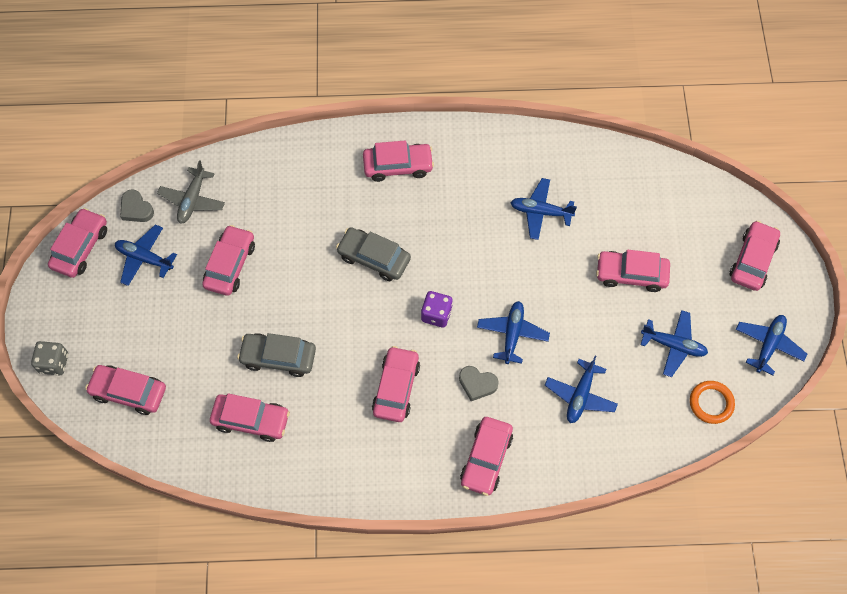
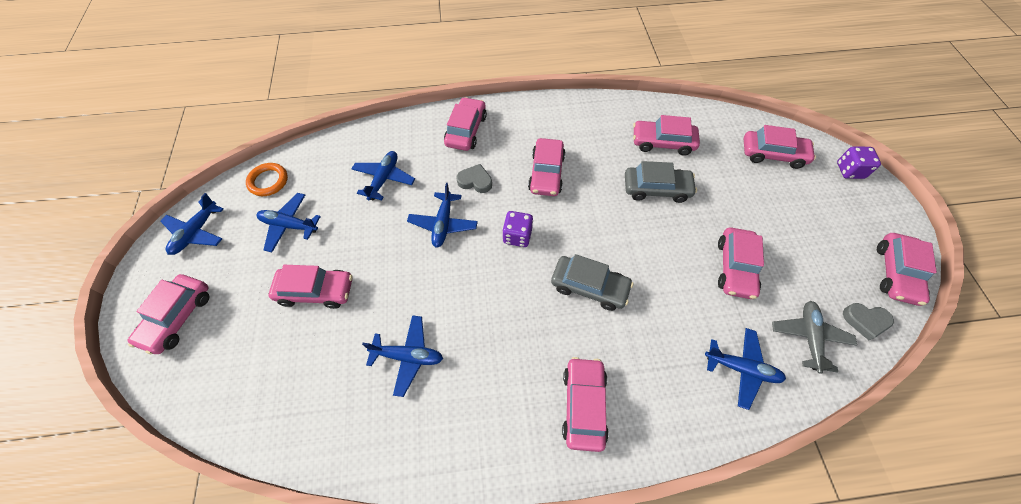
camera: 175 degrees right, 5 degrees down
grey dice [31,341,68,375] -> purple dice [837,147,881,179]
blue plane [115,224,177,286] -> blue plane moved to [705,328,786,410]
grey heart [120,189,154,222] -> grey heart turned 150 degrees clockwise [843,303,894,340]
pink car [363,140,434,182] -> pink car turned 105 degrees clockwise [562,357,609,452]

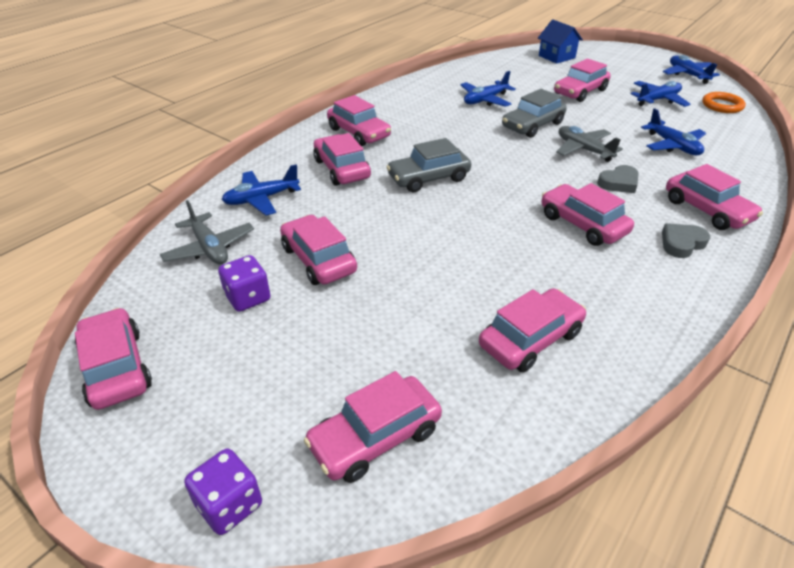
camera: 135 degrees right, 20 degrees down
pink car [128,274,209,354] -> pink car moved to [314,133,371,186]
blue plane [407,183,478,248] -> grey plane [556,126,623,162]
purple dice [502,211,533,247] -> purple dice moved to [218,255,271,312]
grey car [625,161,697,203] -> grey car moved to [502,89,567,138]
grey heart [843,303,894,340] -> grey heart moved to [662,223,710,258]
none -> blue house [538,19,583,64]

